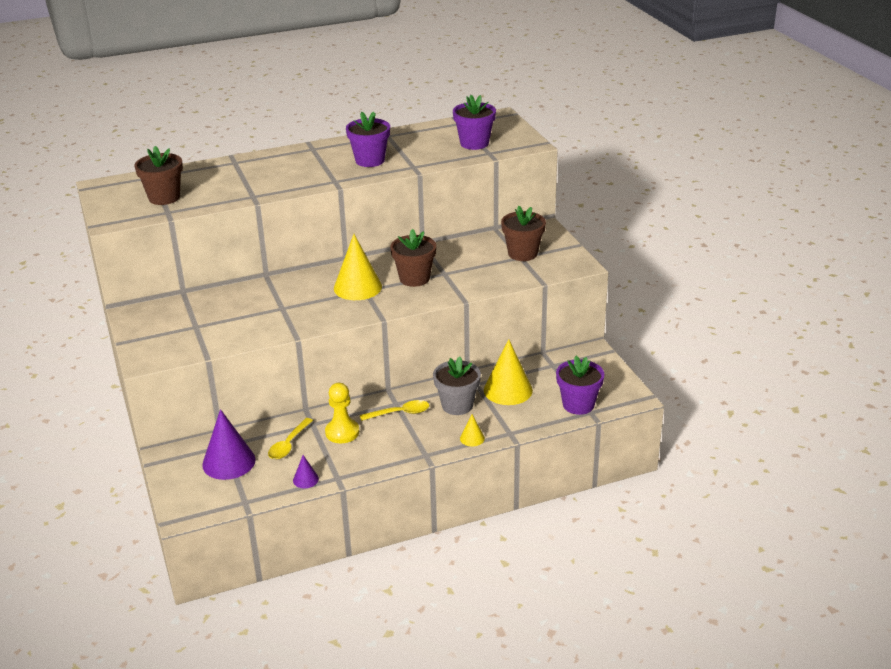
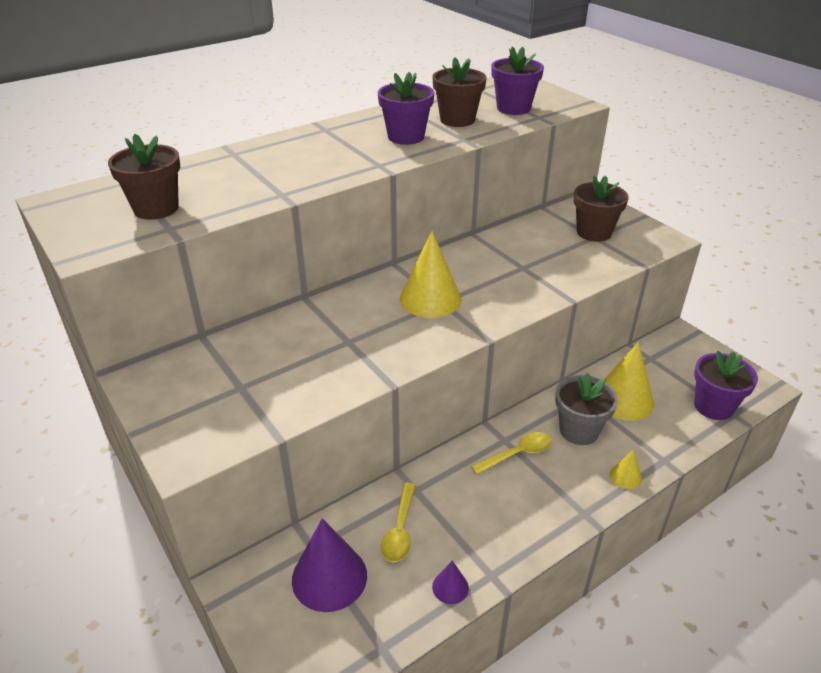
camera: 15 degrees left, 5 degrees up
yellow pawn [325,383,359,443] -> none
brown flower pot [390,229,436,287] -> brown flower pot moved to [432,57,487,127]

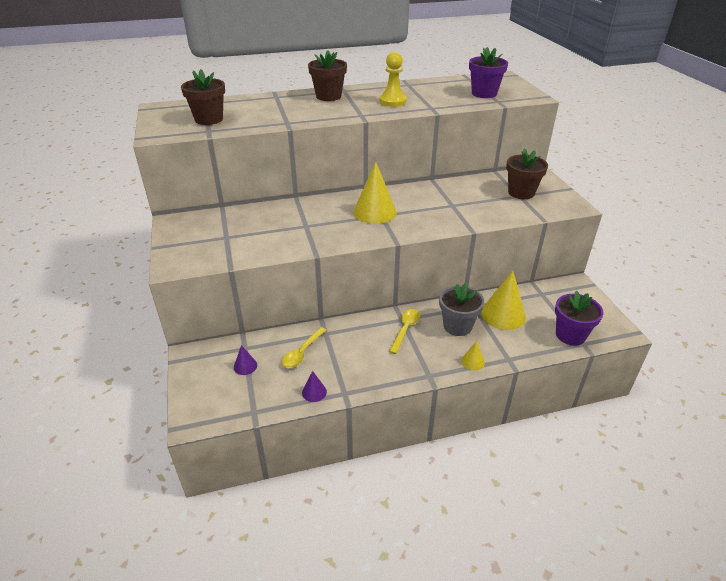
camera: 20 degrees right, 0 degrees up
purple cone [292,518,367,612] -> purple cone [234,345,257,375], size x0.48
purple flower pot [378,72,434,145] -> yellow pawn [380,52,407,107]
brown flower pot [432,57,487,127] -> brown flower pot moved to [308,51,347,101]
yellow spoon [471,432,552,475] -> yellow spoon turned 60 degrees counterclockwise [389,309,420,354]

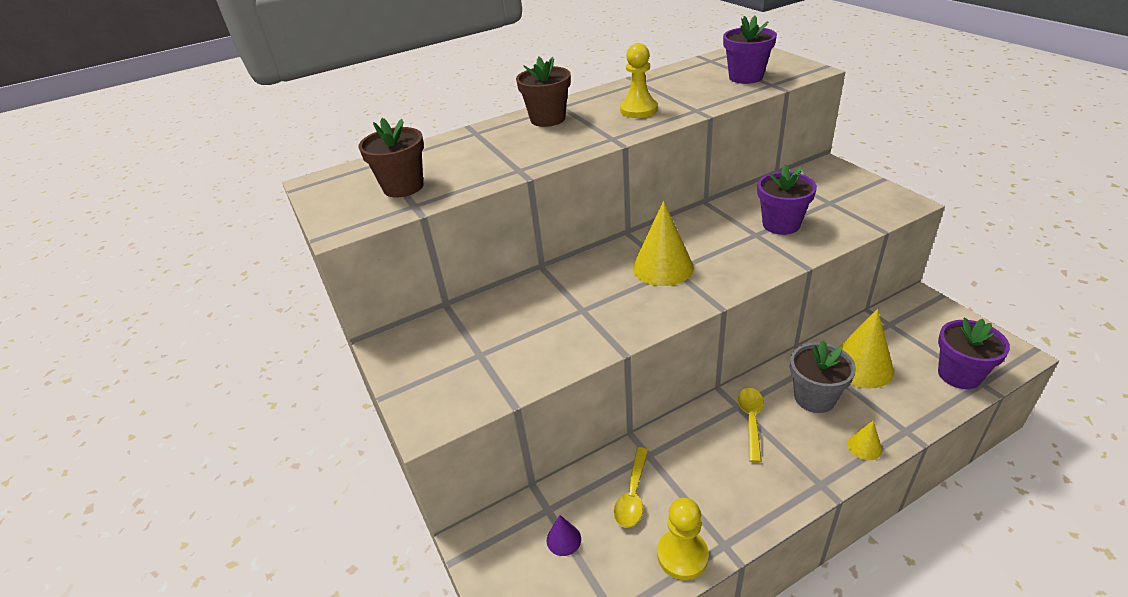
camera: 10 degrees left, 0 degrees up
purple cone [302,371,327,402] -> yellow pawn [657,498,709,580]
brown flower pot [506,148,548,199] -> none
none -> purple flower pot [757,164,817,235]

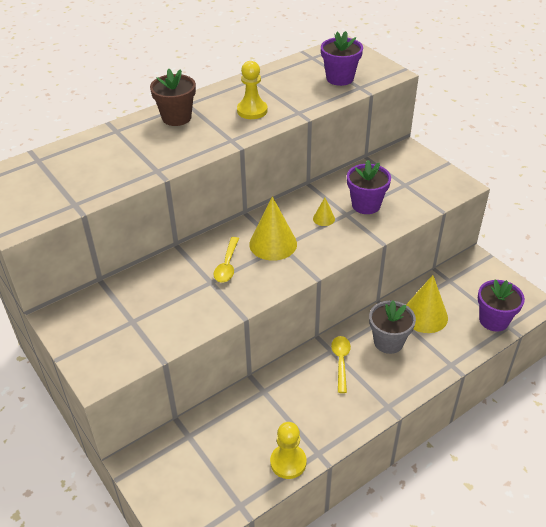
camera: 10 degrees left, 5 degrees up
brown flower pot [358,118,424,198] -> none
purple cone [547,515,581,556] -> none
yellow spoon [614,447,648,528] -> yellow spoon moved to [214,237,239,283]
yellow cone [847,421,882,460] -> yellow cone moved to [313,198,335,226]

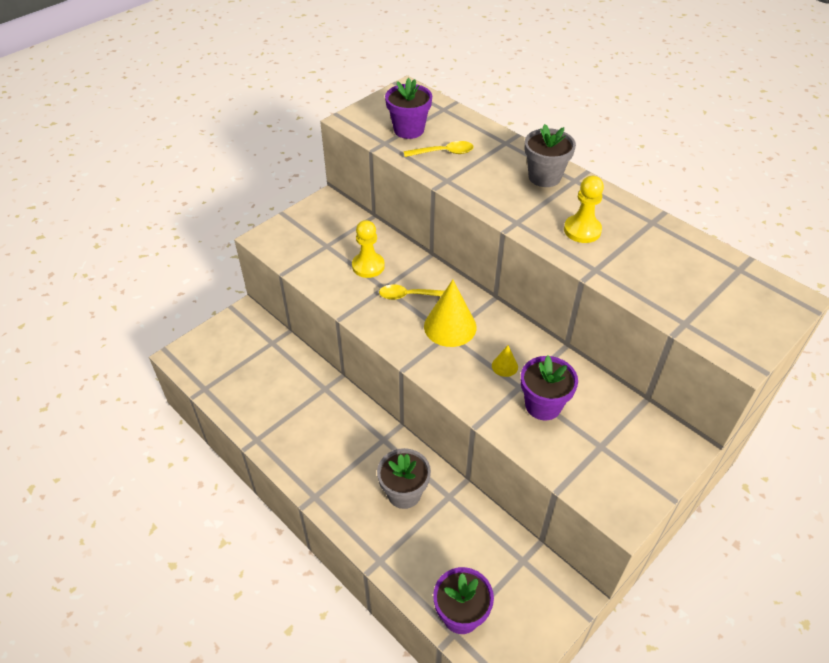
camera: 80 degrees right, 5 degrees up
brown flower pot [150,69,196,126] -> grey flower pot [524,124,576,187]
yellow pawn [270,422,307,479] -> yellow pawn moved to [352,220,385,278]
purple flower pot [321,31,363,86] -> purple flower pot moved to [385,78,432,139]
yellow spoon [331,336,351,393] -> yellow spoon moved to [404,141,474,157]
yellow cone [406,275,448,333] -> none

